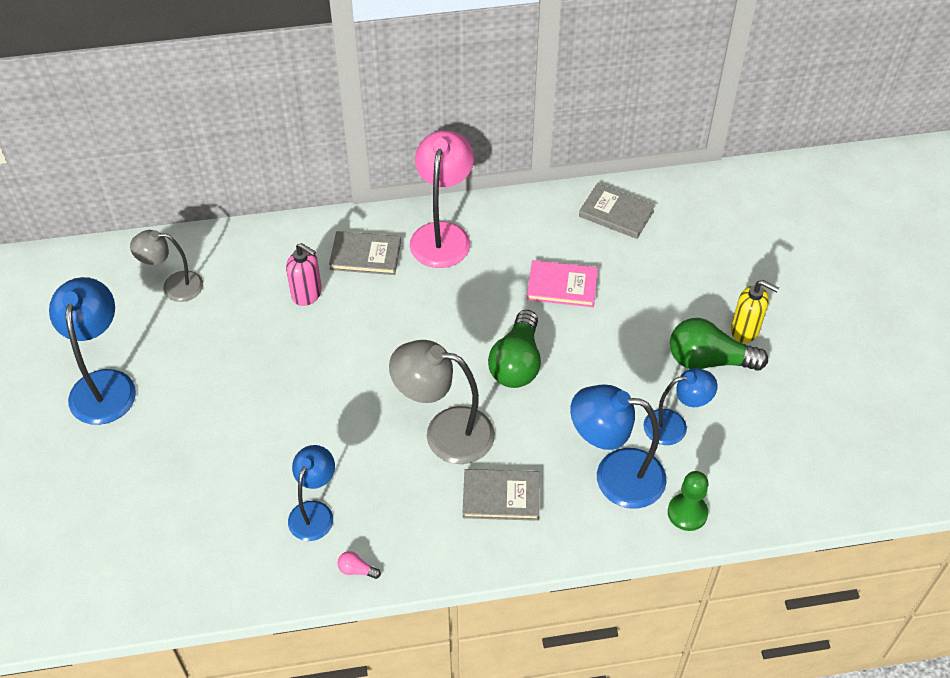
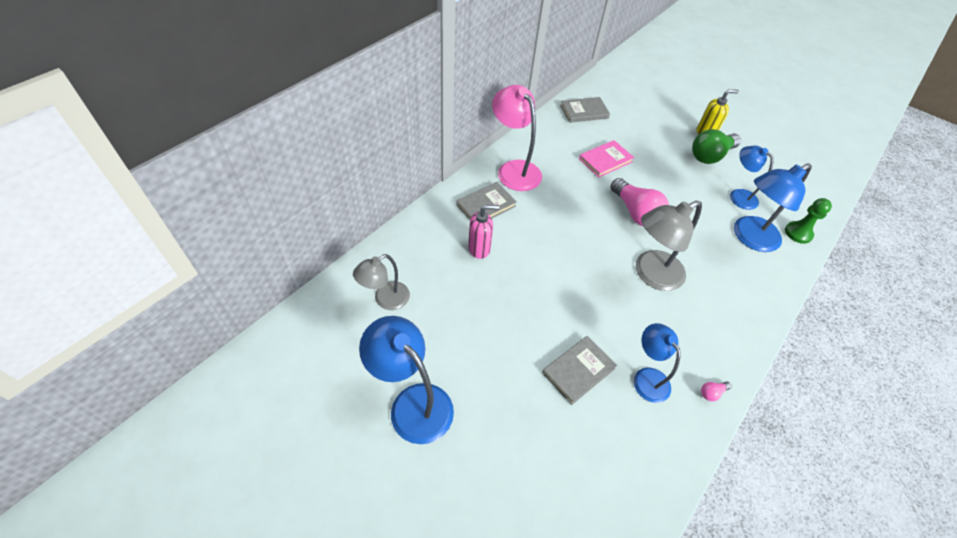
camera: 45 degrees left, 0 degrees up
grey book [463,469,539,521] -> grey book moved to [542,336,617,405]
green light bulb [488,310,541,388] -> pink light bulb [611,178,669,226]
blue lamp [643,368,718,445] -> blue lamp turned 75 degrees counterclockwise [730,146,774,210]

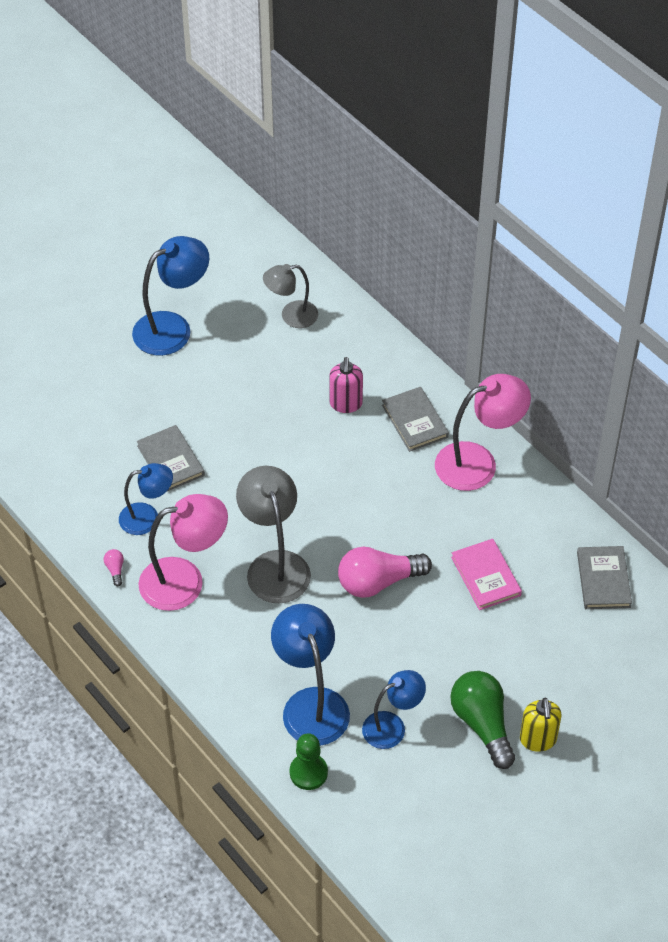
camera: 105 degrees right, 0 degrees up
grey lamp [353,254,410,310] -> grey lamp turned 75 degrees counterclockwise [263,264,318,328]
none -> pink lamp [138,494,228,611]

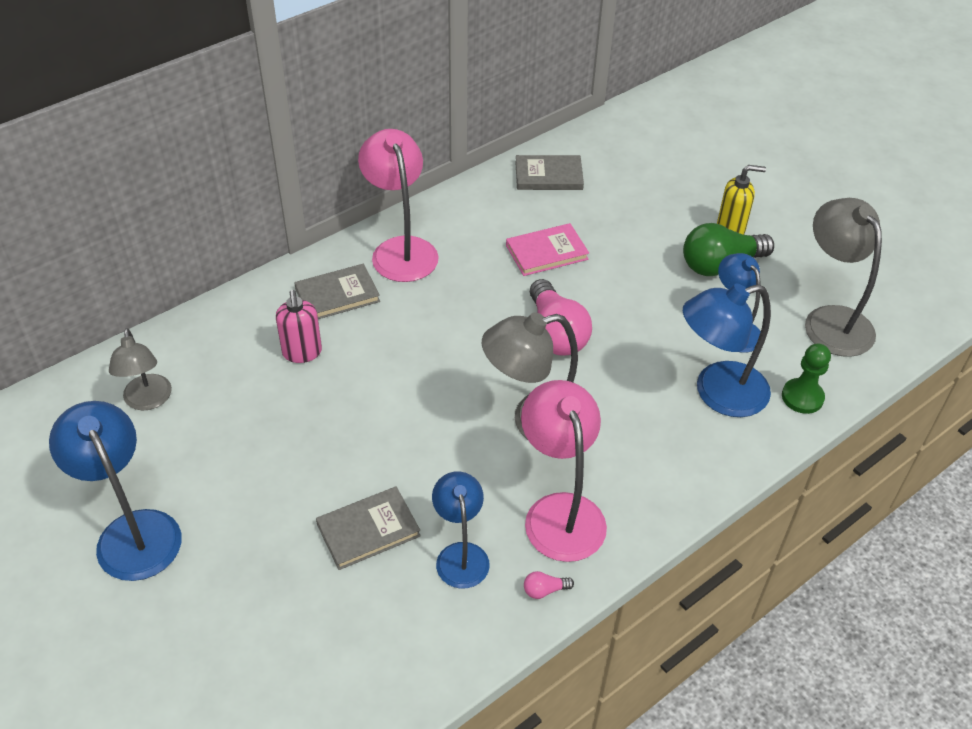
camera: 90 degrees left, 5 degrees down
pink soap dispenser [329,357,363,413] -> pink soap dispenser turned 75 degrees clockwise [276,290,322,363]
none -> grey lamp [805,198,882,357]

